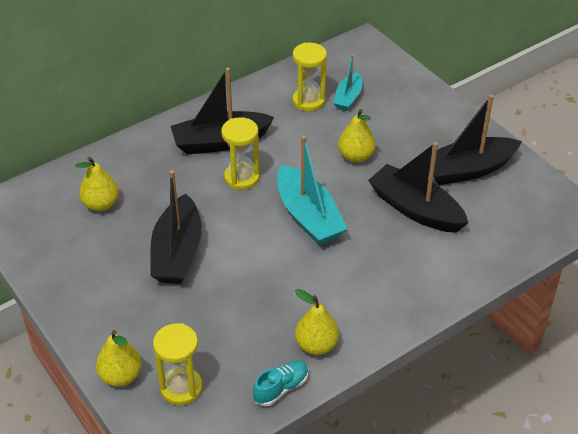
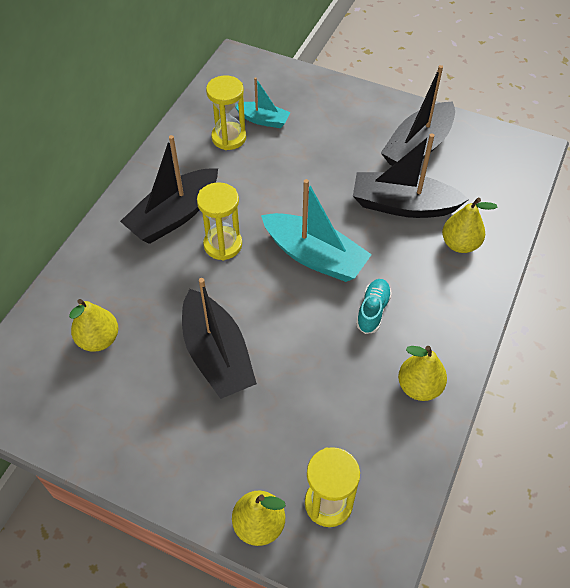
camera: 30 degrees left, 10 degrees up
turquoise shoe [253,361,309,406] -> turquoise shoe moved to [356,279,392,334]
turquoise boat [333,55,362,111] -> turquoise boat turned 60 degrees counterclockwise [235,77,291,128]
yellow pear [338,109,376,163] -> yellow pear moved to [442,198,497,253]

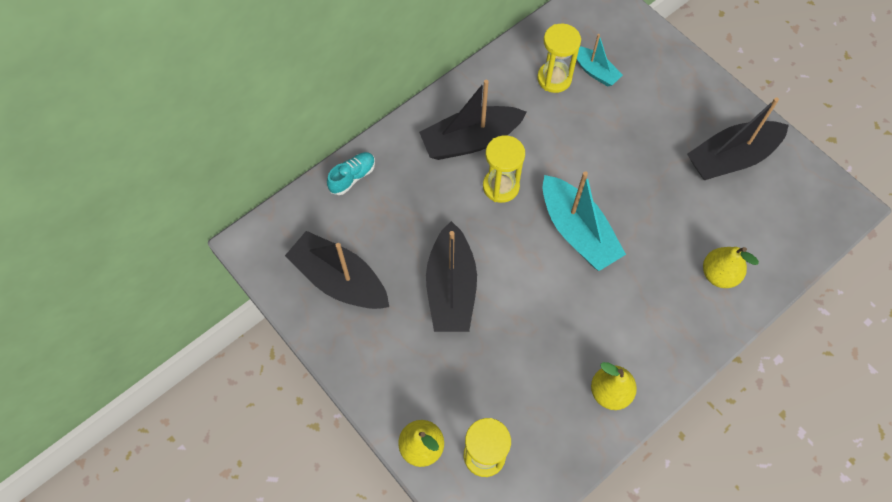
camera: 25 degrees right, 10 degrees up
yellow pear [69,299,118,352] -> none
black boat [353,133,469,218] -> black boat moved to [285,231,389,309]
turquoise shoe [356,279,392,334] -> turquoise shoe moved to [327,152,375,195]

